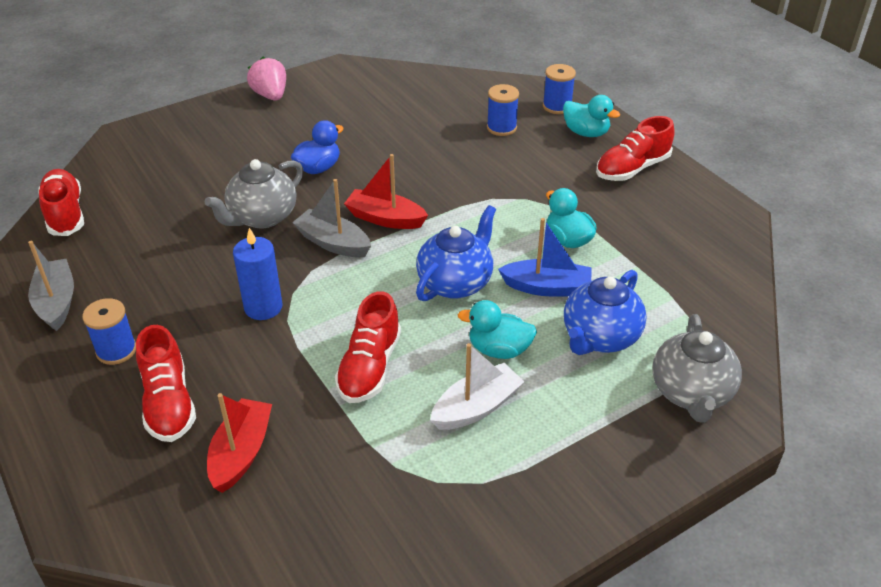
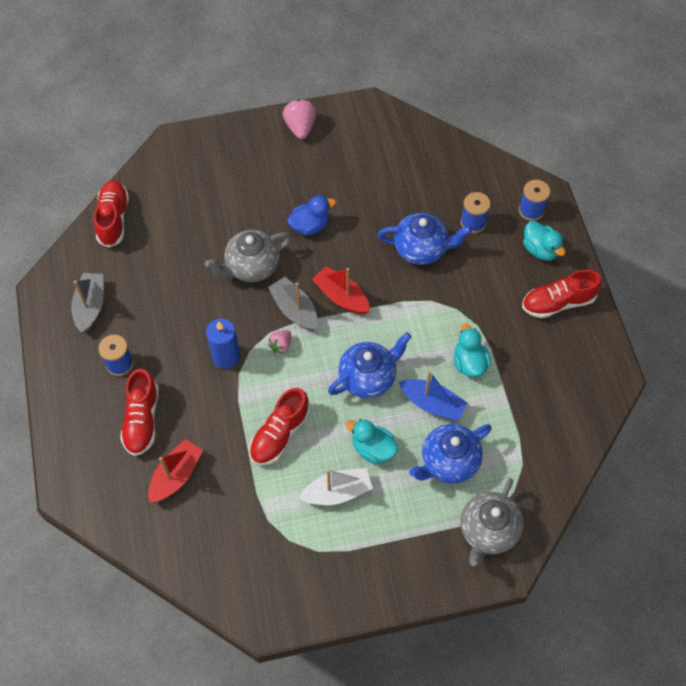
camera: 20 degrees right, 20 degrees up
none -> pink strawberry [268,330,291,354]
none -> blue teapot [378,213,472,265]

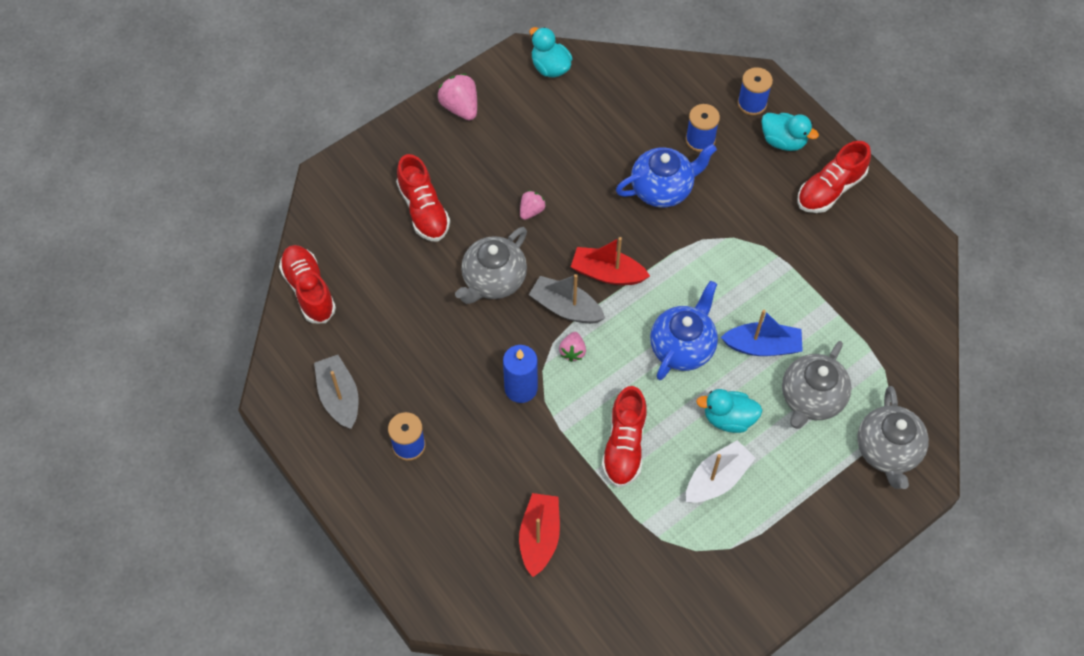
camera: 25 degrees left, 0 degrees up
red shoe [120,369,159,456] -> red shoe moved to [396,154,450,241]
blue duck [287,196,336,236] -> pink strawberry [520,190,546,220]
blue teapot [409,424,492,484] -> grey teapot [782,341,852,429]
turquoise duck [454,323,491,377] -> turquoise duck moved to [530,27,573,78]

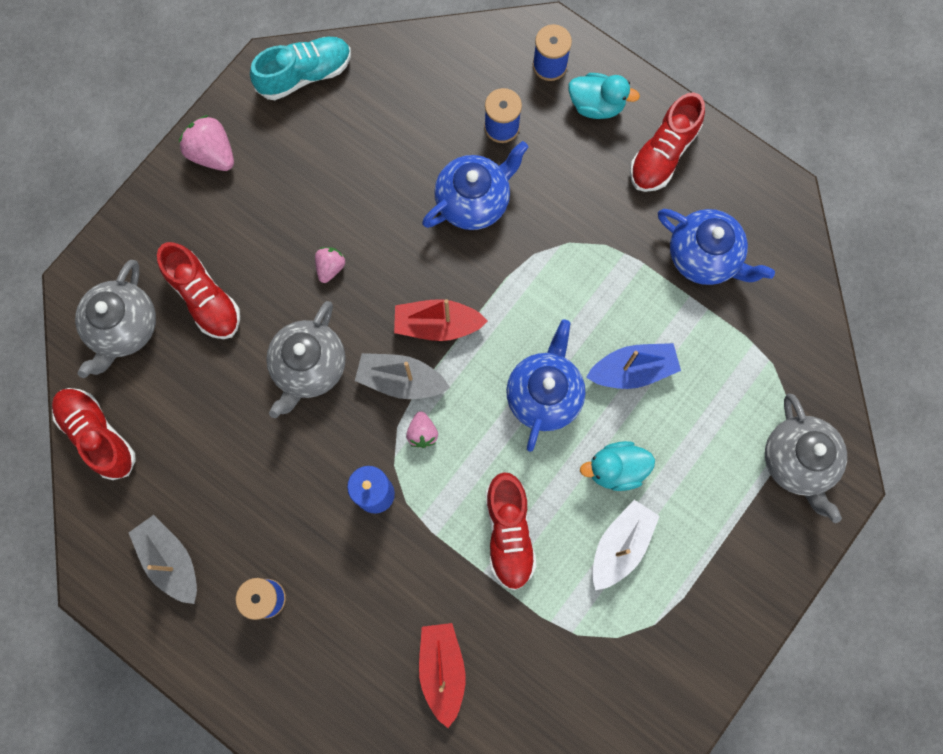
camera: 15 degrees left, 15 degrees up
turquoise duck [530,27,573,78] -> turquoise shoe [250,37,351,100]
grey teapot [782,341,852,429] -> grey teapot moved to [75,260,156,378]
none -> blue teapot [658,209,775,285]

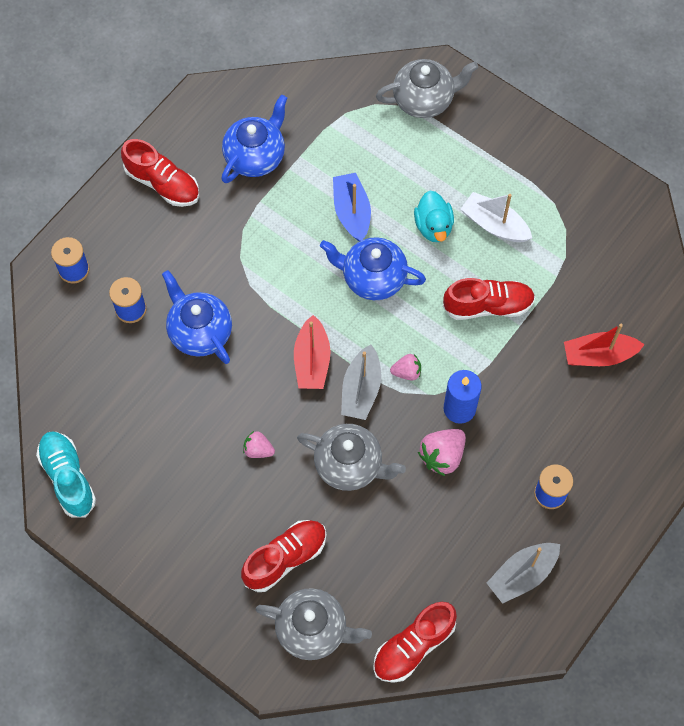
camera: 90 degrees left, 10 degrees down
pink strawberry [179,115,234,171] -> pink strawberry moved to [418,429,466,476]
turquoise duck [568,73,640,119] -> none

